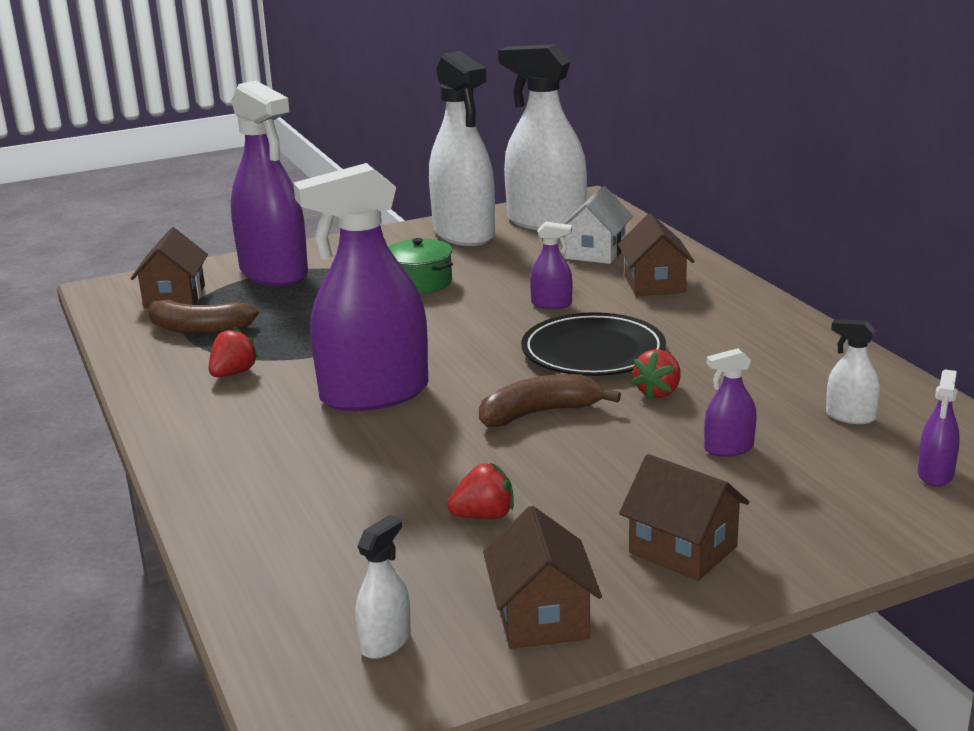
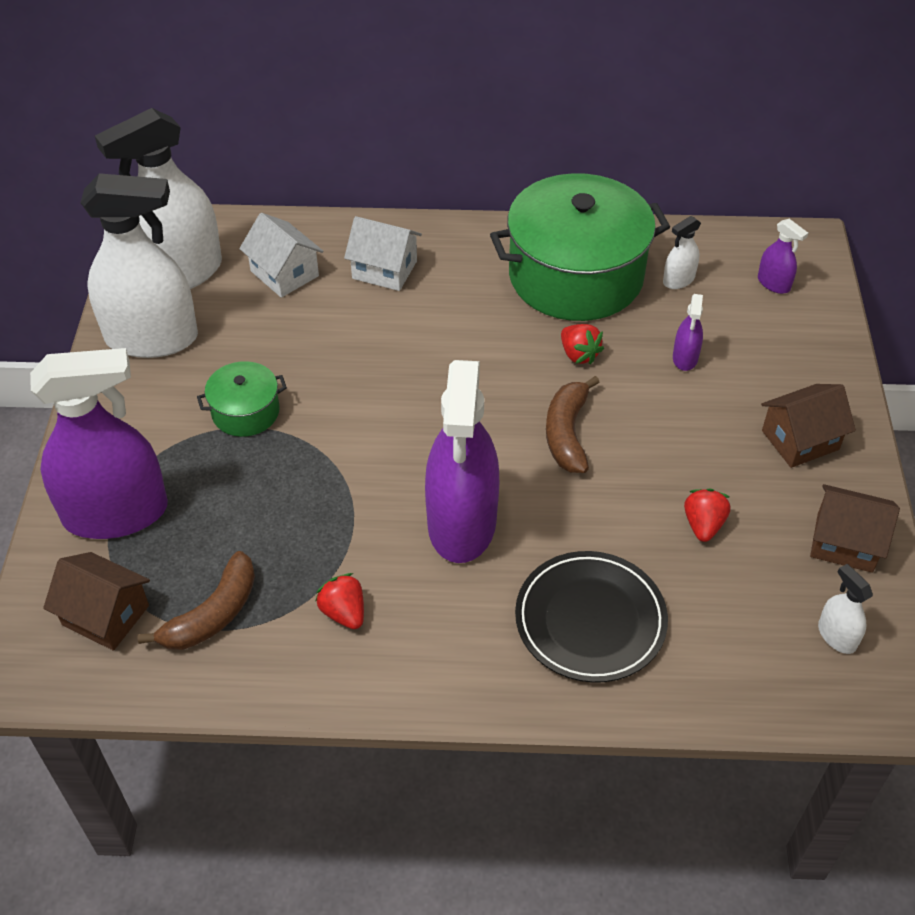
camera: 65 degrees left, 25 degrees up
black plate [521,312,666,376] -> black plate moved to [515,551,668,683]
purple spray bottle [530,222,572,309] -> none
brown house [618,214,694,296] -> white house [344,216,422,291]
none -> green pot [490,173,670,321]

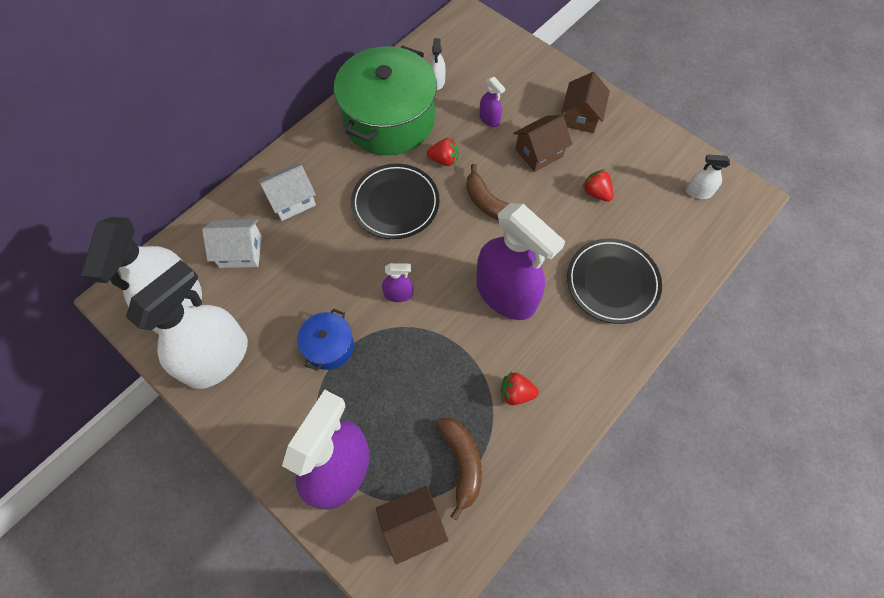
camera: 50 degrees left, 15 degrees up
green pot [197,361,287,437] -> blue pot [297,309,354,371]
purple spray bottle [758,219,808,294] -> purple spray bottle moved to [382,263,413,302]
brown house [810,484,900,573] -> brown house moved to [513,115,572,172]
none -> black plate [351,164,440,239]

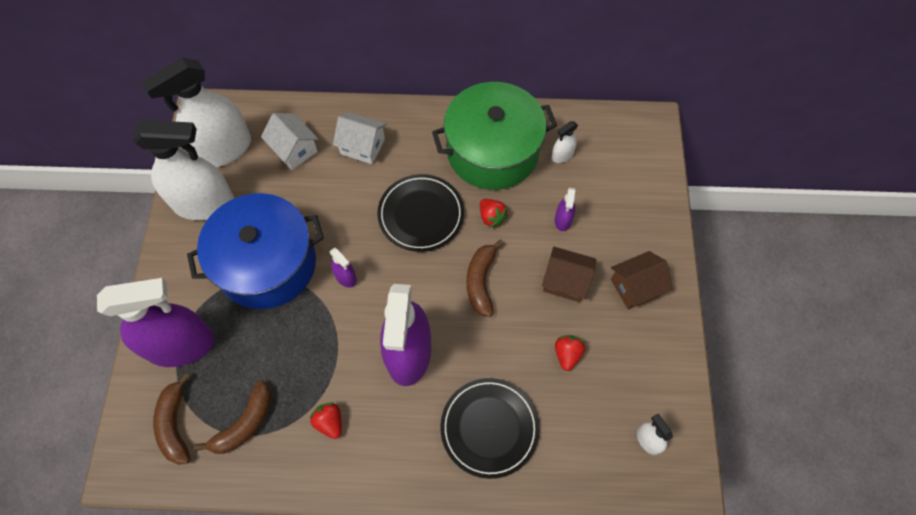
camera: 50 degrees right, 0 degrees up
blue pot [297,309,354,371] -> blue pot [187,193,324,309], size x2.19
brown house [376,486,448,565] -> brown banana [153,373,191,465]

